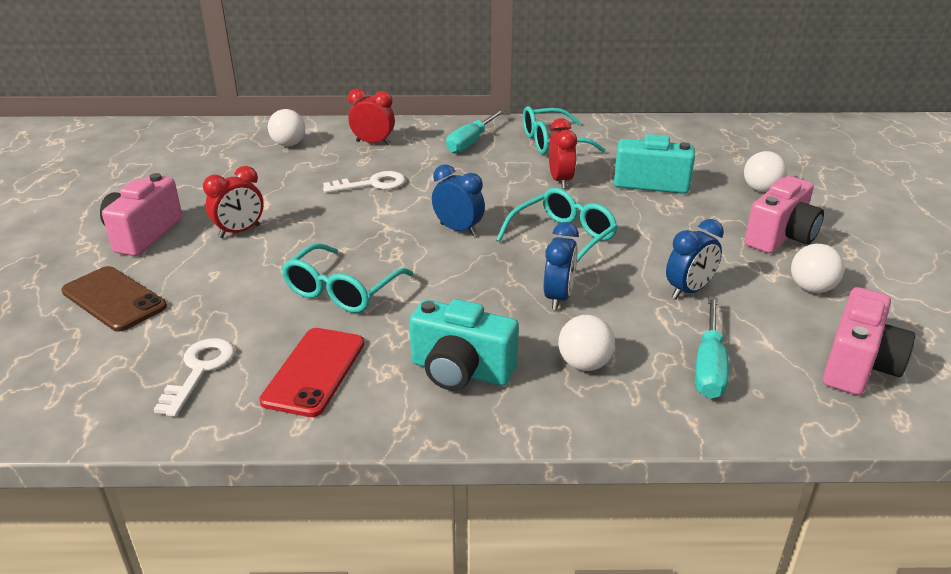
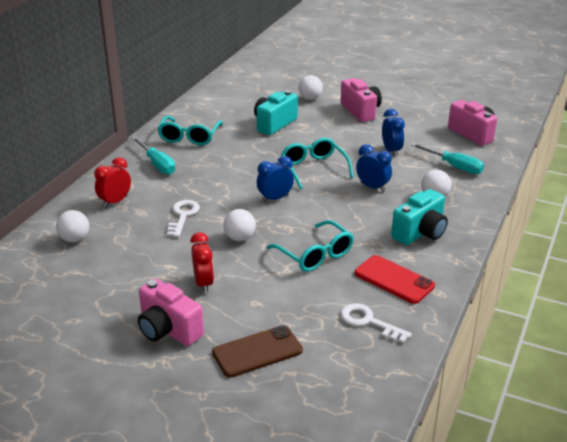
camera: 65 degrees left, 0 degrees up
red clock [549,118,577,189] -> none
white ball [791,244,844,293] -> white ball moved to [223,209,256,241]

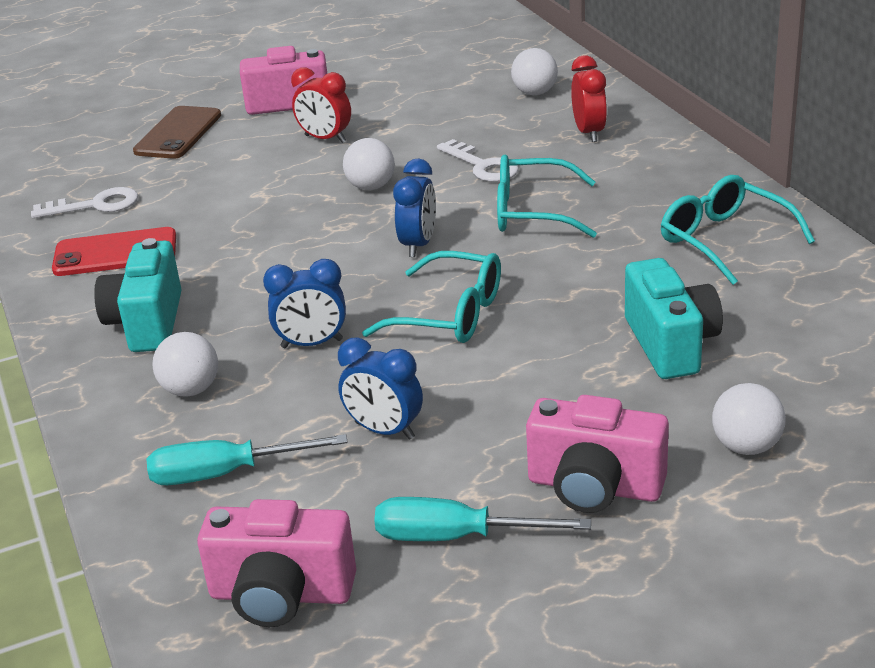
camera: 135 degrees right, 0 degrees up
turquoise screwdriver [132,137,176,175] -> turquoise screwdriver moved to [374,497,591,541]
turquoise glasses [266,220,354,272] -> turquoise glasses moved to [497,155,597,238]

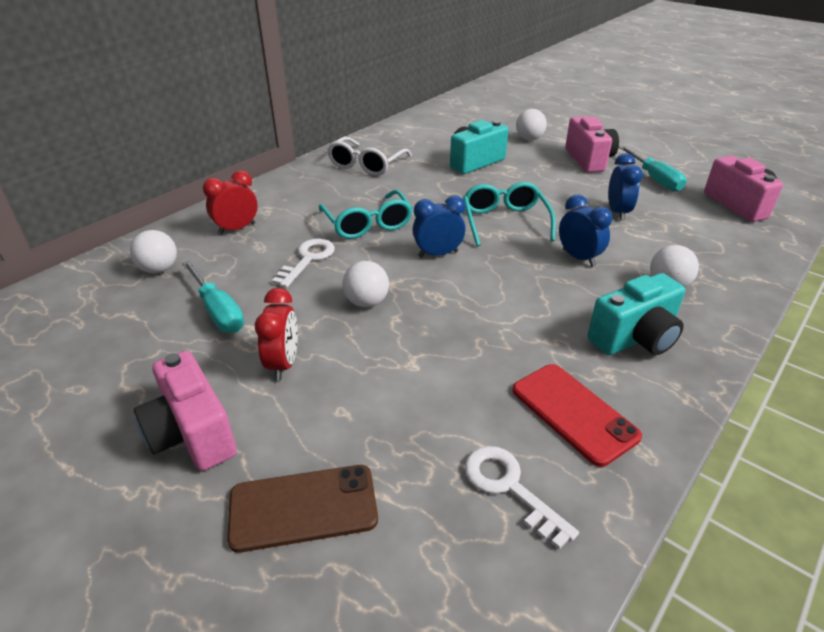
camera: 120 degrees left, 5 degrees up
turquoise screwdriver [147,434,348,485] -> turquoise screwdriver moved to [182,261,244,333]
turquoise glasses [661,175,815,285] -> white glasses [327,136,412,176]

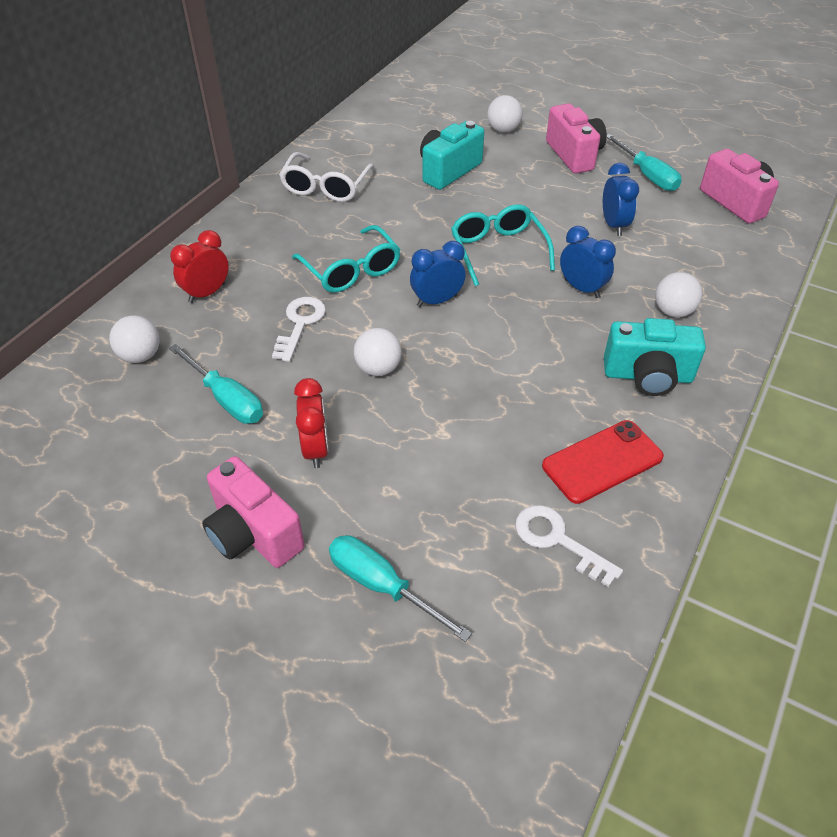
camera: 10 degrees left, 10 degrees up
brown phone [227,465,378,553] -> turquoise screwdriver [329,535,472,642]
red phone [512,364,642,467] -> red phone turned 75 degrees counterclockwise [542,420,664,504]
turquoise camera [587,273,685,355] -> turquoise camera turned 45 degrees clockwise [604,318,706,396]

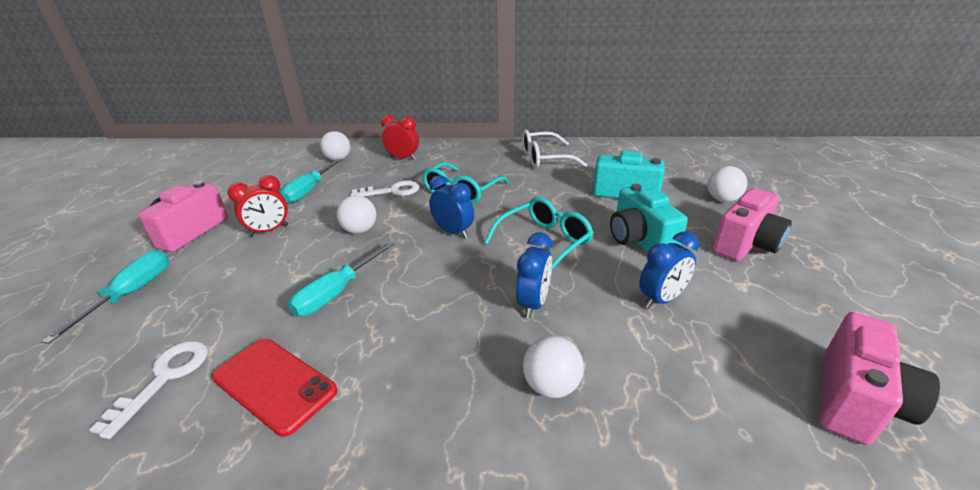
camera: 65 degrees right, 15 degrees down
turquoise camera [604,318,706,396] -> turquoise camera moved to [610,184,688,252]
turquoise screwdriver [607,134,682,191] -> turquoise screwdriver moved to [288,242,394,316]

